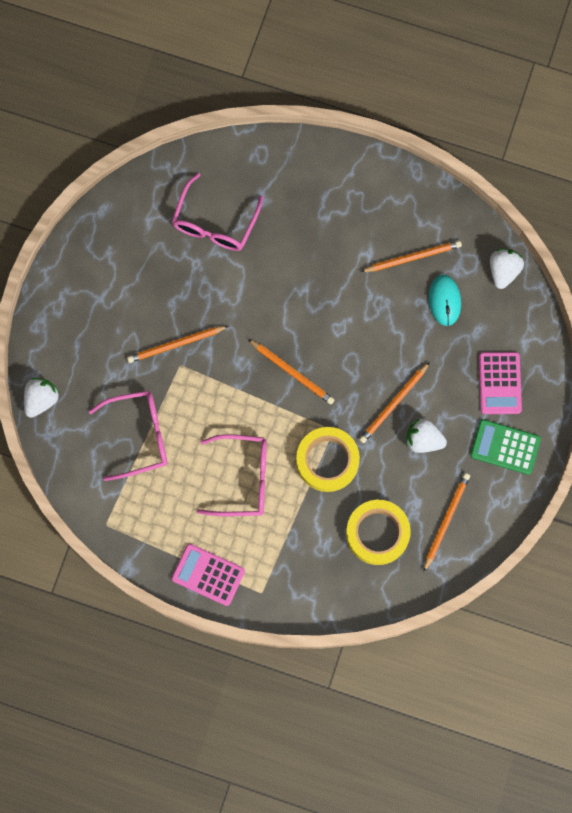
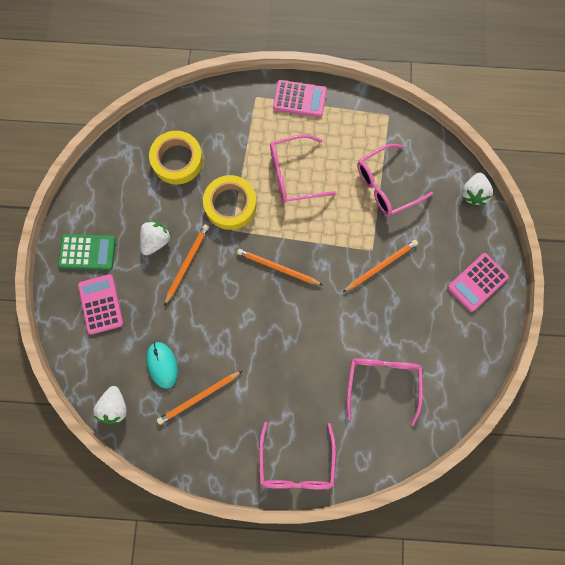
camera: 165 degrees right, 0 degrees up
white strawberry [406,418,447,453] -> white strawberry turned 60 degrees counterclockwise [140,221,171,255]
orange pencil [424,473,470,572] -> none
none -> pink glasses [259,422,336,489]
none -> pink calculator [447,253,509,312]

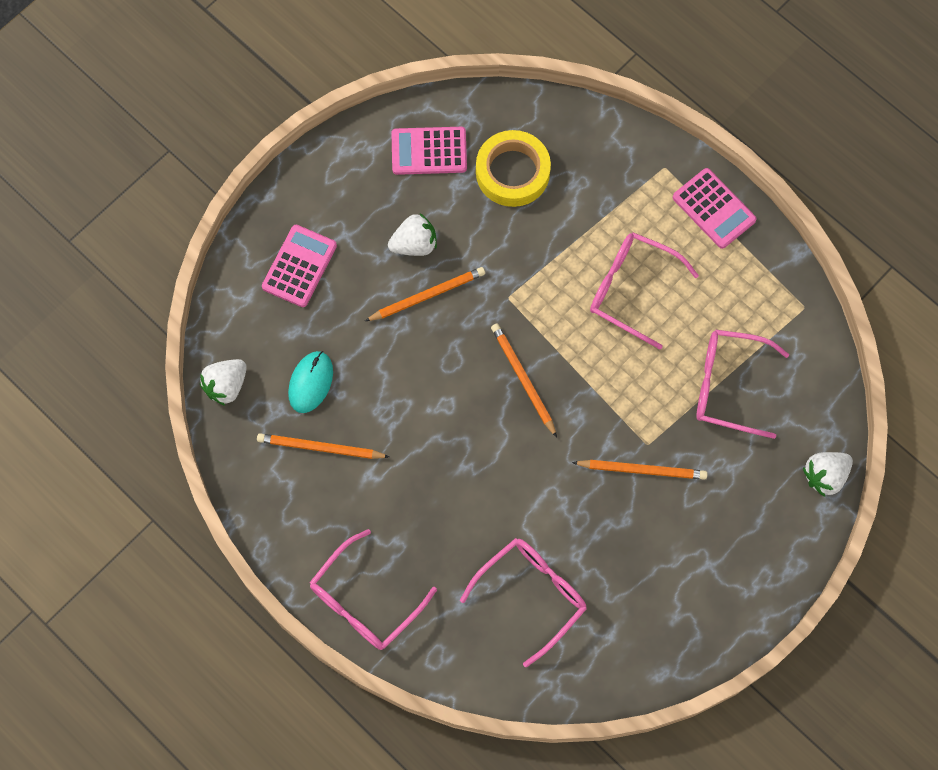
camera: 40 degrees right, 5 degrees down
green calculator [58,234,116,270] -> none
yellow tape [203,175,257,230] -> none
pink calculator [447,253,509,312] -> pink calculator moved to [391,127,467,175]

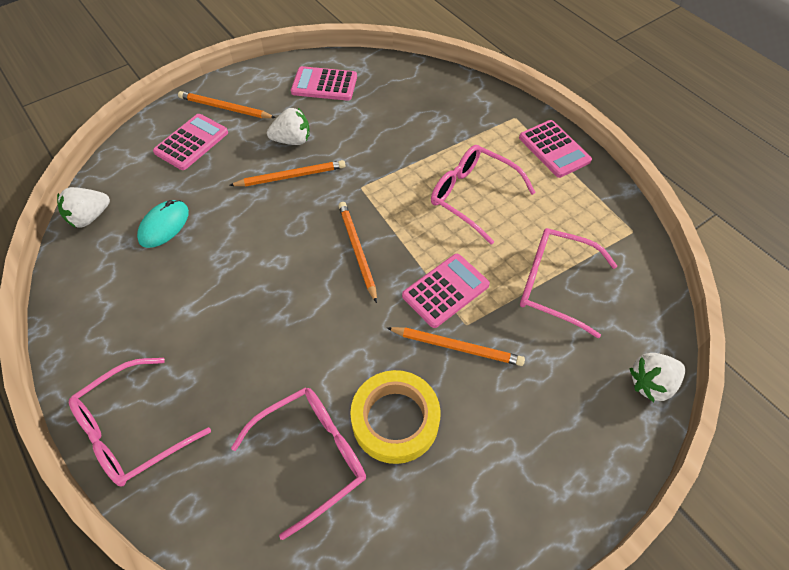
camera: 10 degrees right, 15 degrees down
orange pencil [257,433,390,459] -> orange pencil moved to [178,91,276,118]
yellow tape [476,130,551,207] -> yellow tape moved to [350,370,441,464]
none -> pink calculator [402,254,490,328]

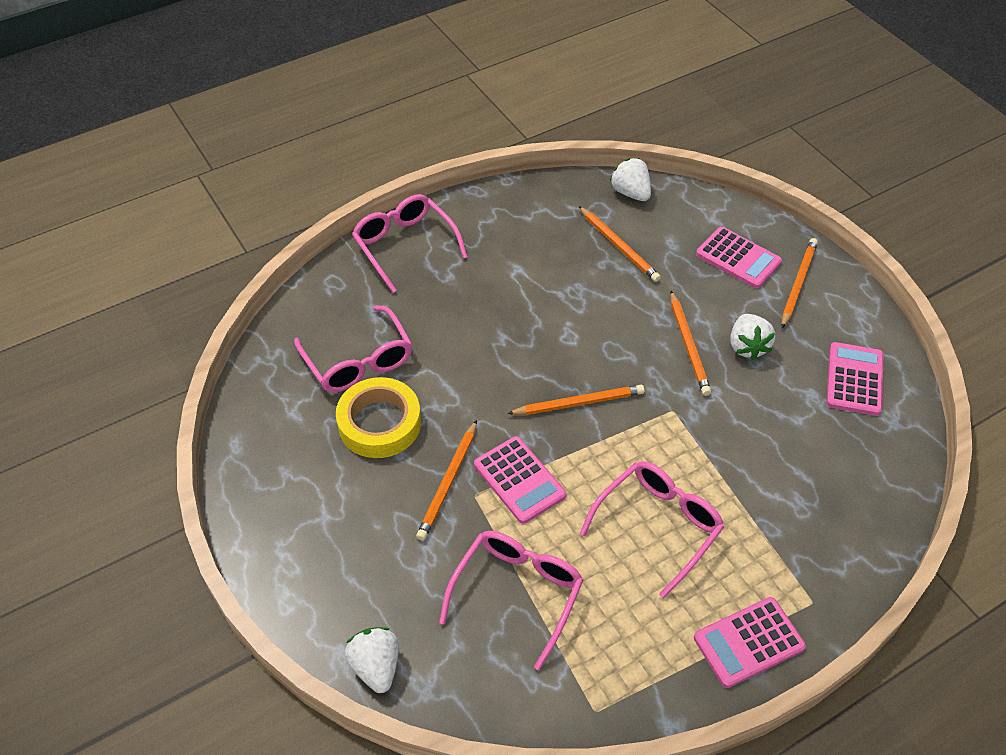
camera: 95 degrees right, 5 degrees down
turquoise mouse [137,200,189,248] -> orange pencil [579,206,661,282]

